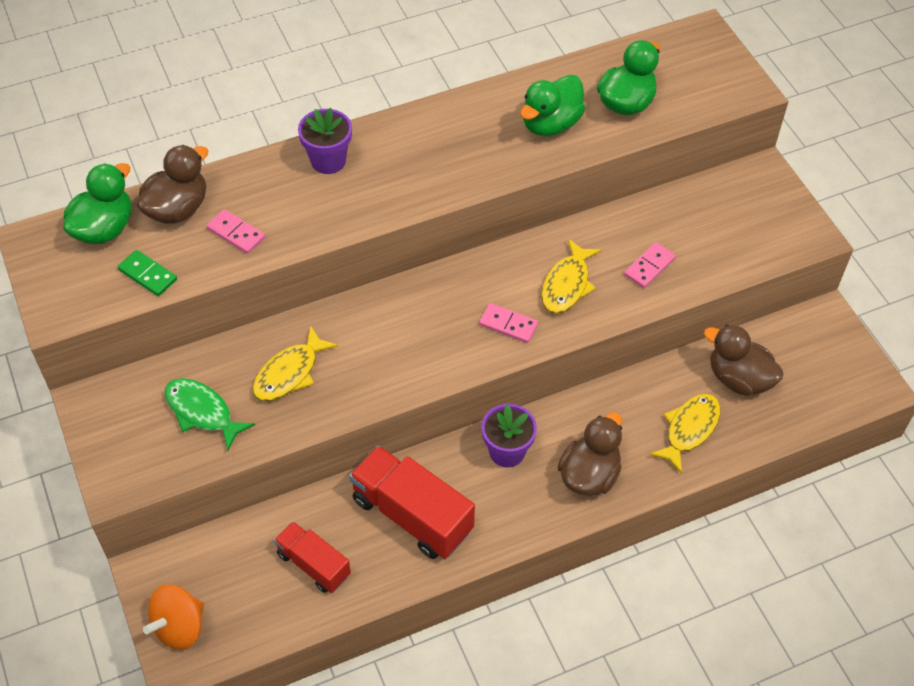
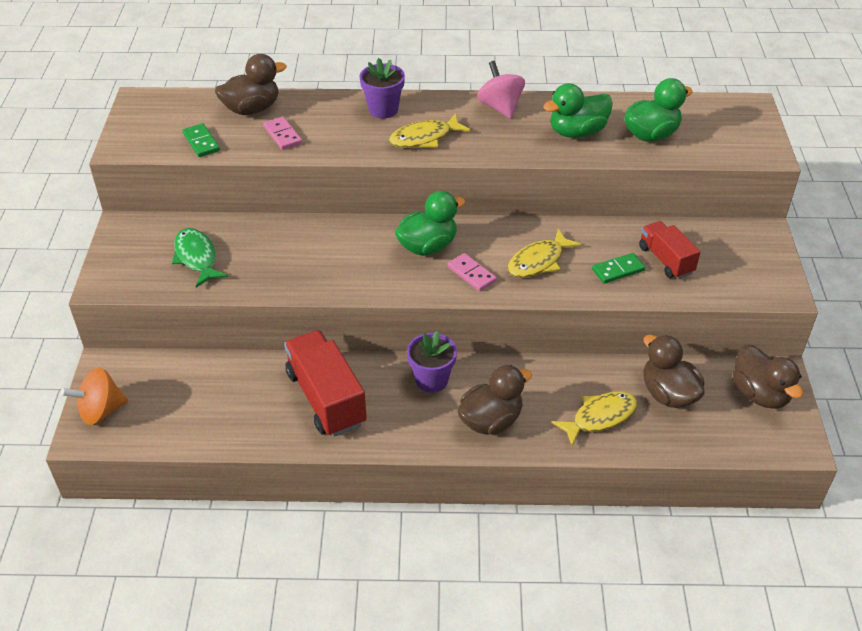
camera: 25 degrees right, 10 degrees down
green duck [63,163,132,244] -> green duck moved to [395,191,465,256]
yellow fish [253,326,338,401] -> yellow fish moved to [389,113,470,148]
red truck [274,521,351,593] -> red truck moved to [639,221,700,279]
pink domino [624,242,676,288] -> green domino [592,253,645,284]
none -> pink spinning top [477,61,525,119]
none -> brown duck [733,345,803,409]

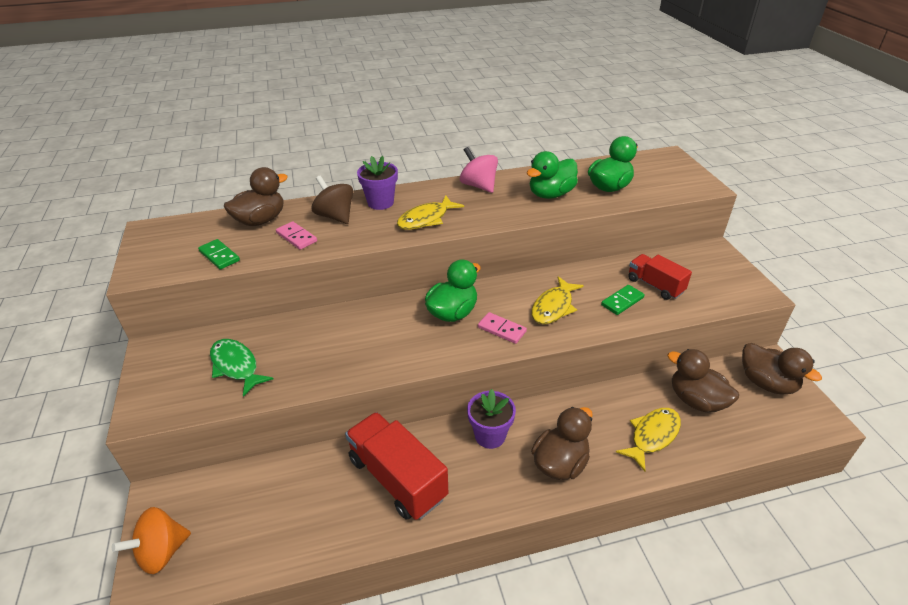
camera: 15 degrees left, 5 degrees down
none -> brown spinning top [311,175,353,224]

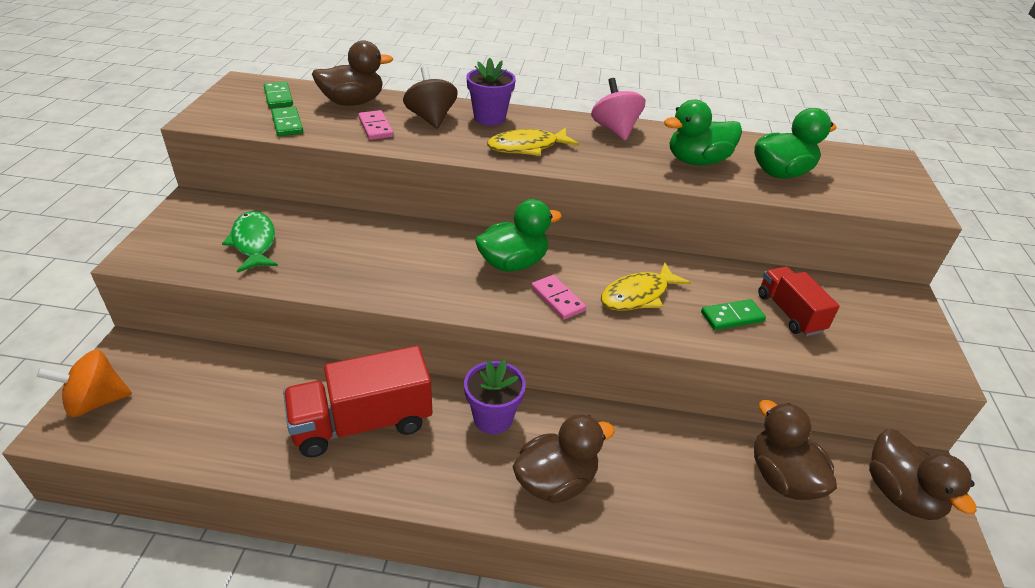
camera: 20 degrees right, 0 degrees up
red truck [345,412,448,520] -> red truck turned 90 degrees counterclockwise [283,346,432,458]
yellow fish [616,408,681,471] -> none
none -> green domino [264,81,293,108]

